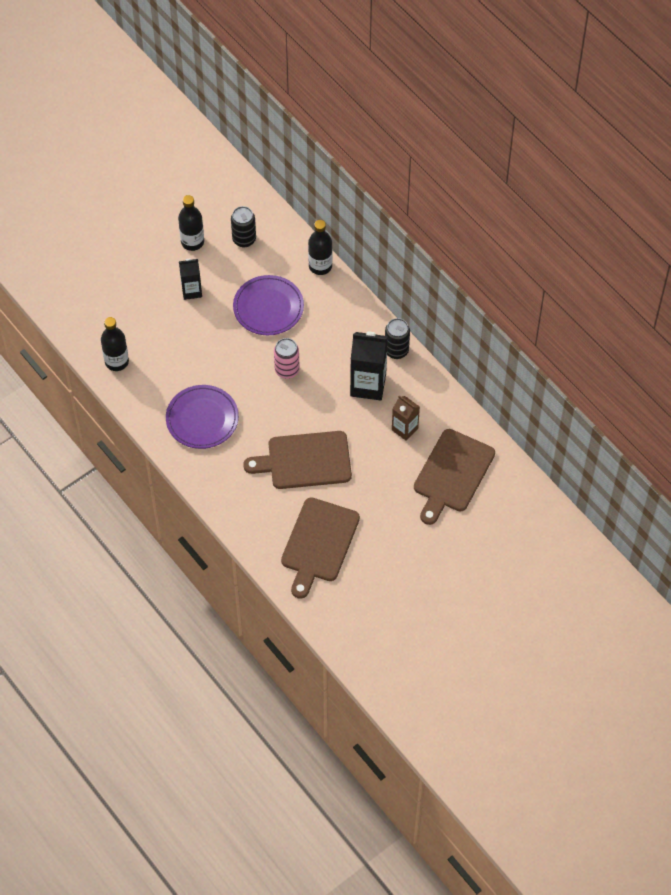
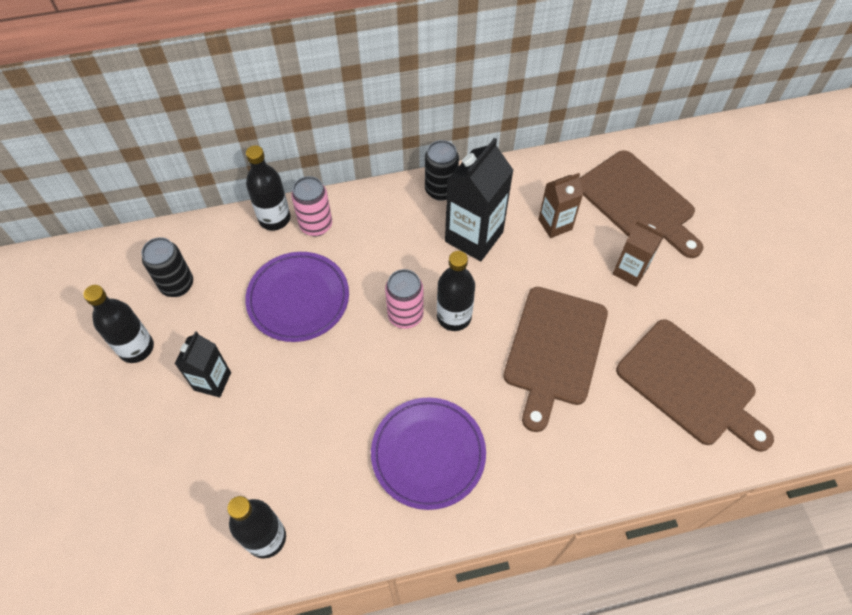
camera: 65 degrees left, 0 degrees up
none -> pink can [291,176,332,237]
none -> black bottle [437,251,475,331]
none -> brown carton [613,220,664,287]

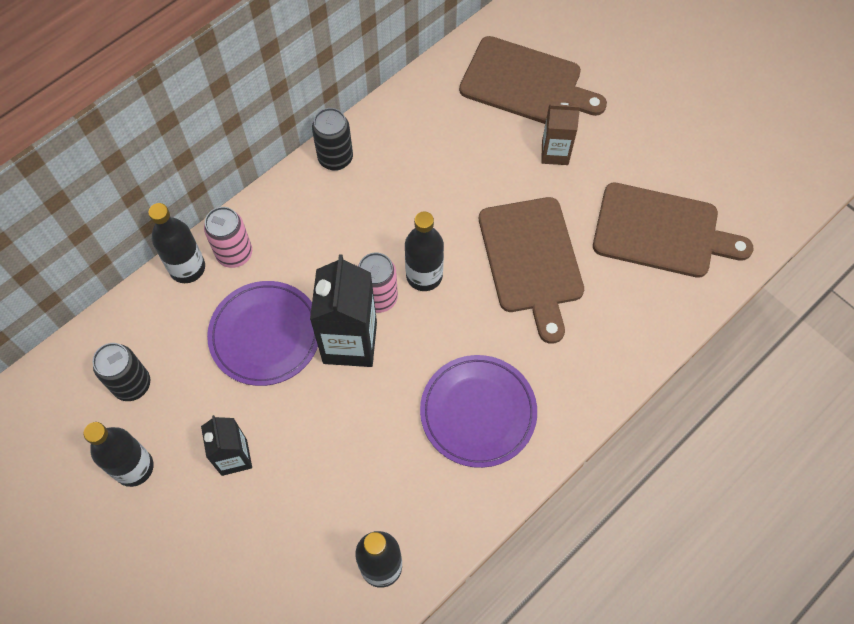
camera: 30 degrees left, 5 degrees up
black carton [445,138,514,261] -> black carton moved to [310,254,377,367]
brown carton [538,173,583,238] -> none

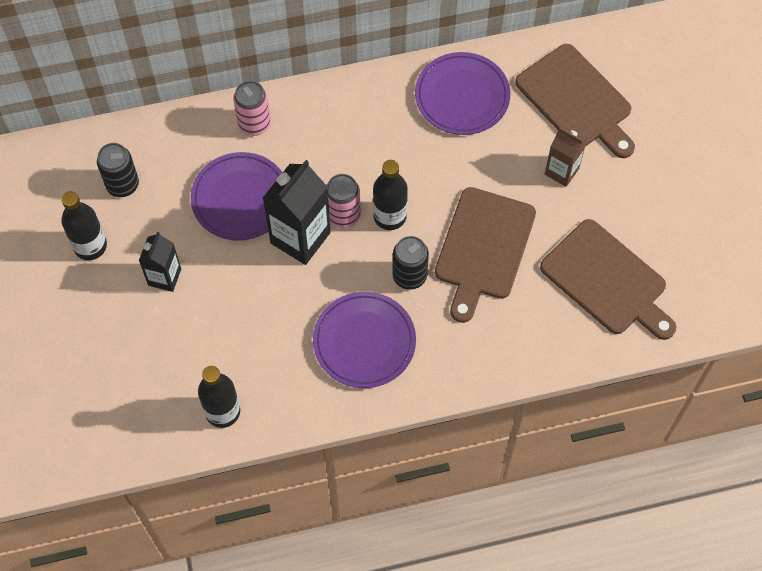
camera: 30 degrees right, 0 degrees up
black bottle [148,203,205,283] -> none
black can [312,108,353,171] -> black can moved to [392,236,429,290]
none -> purple plate [415,52,510,135]

